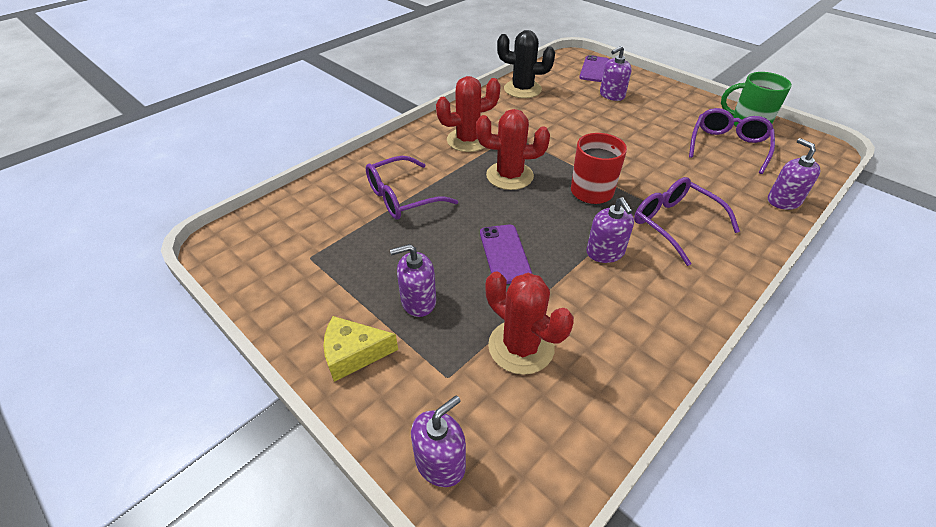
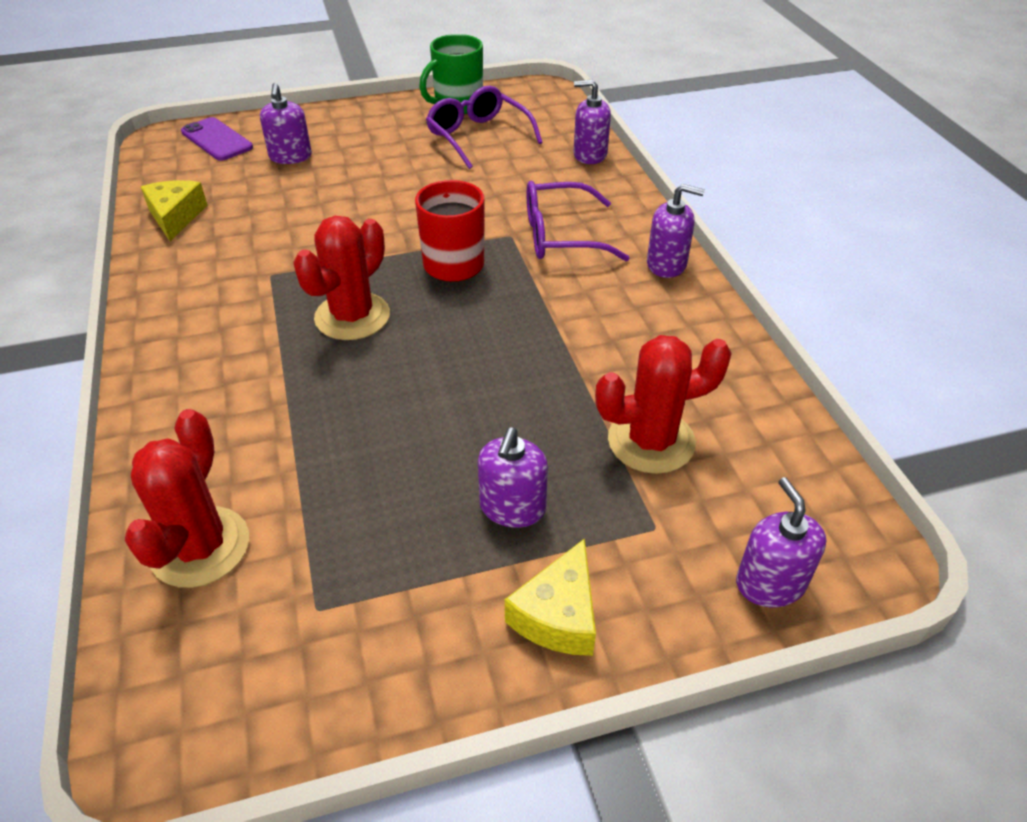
camera: 60 degrees left, 0 degrees up
purple glasses [366,156,458,220] -> none
red cactus [436,76,501,152] -> red cactus moved to [125,409,249,588]
purple phone [480,225,532,284] -> none
black cactus [497,30,555,98] -> yellow cheese [141,180,208,241]
purple soap dispenser [586,197,634,263] -> purple soap dispenser moved to [647,184,705,278]

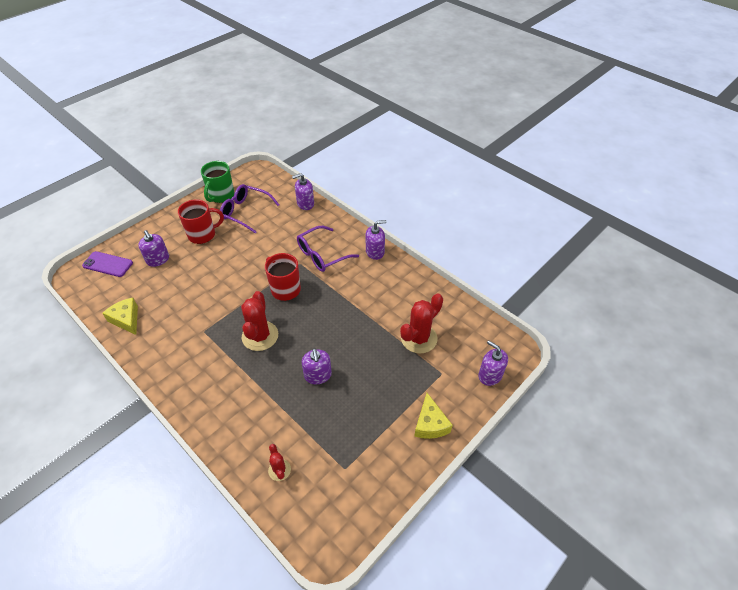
camera: 30 degrees left, 5 degrees up
red cactus [125,409,249,588] -> red cactus [268,444,291,481], size x0.52
purple soap dispenser [478,428,548,528] -> purple soap dispenser moved to [302,348,332,384]
none -> red mug [178,199,224,244]

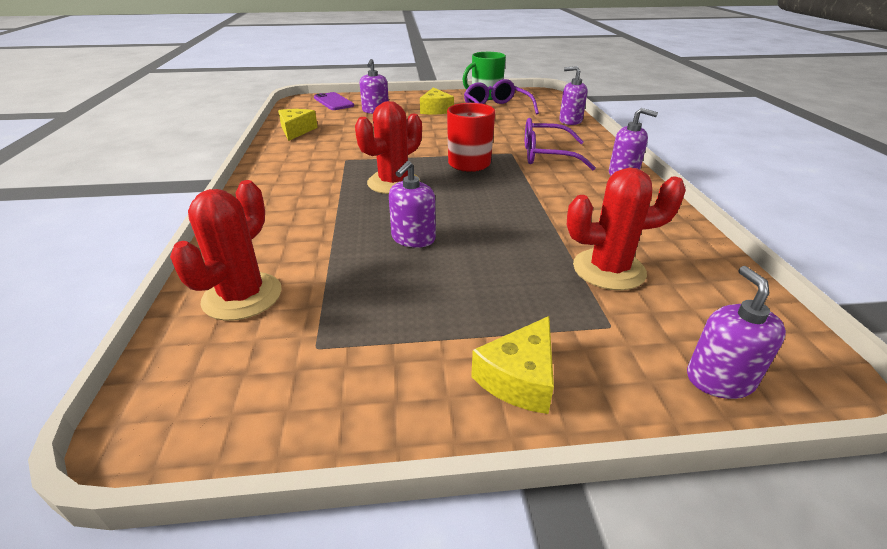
camera: 40 degrees right, 15 degrees down
red mug [178,199,224,244] -> yellow cheese [420,87,454,114]
red cactus [268,444,291,481] -> red cactus [170,180,282,321], size x1.92

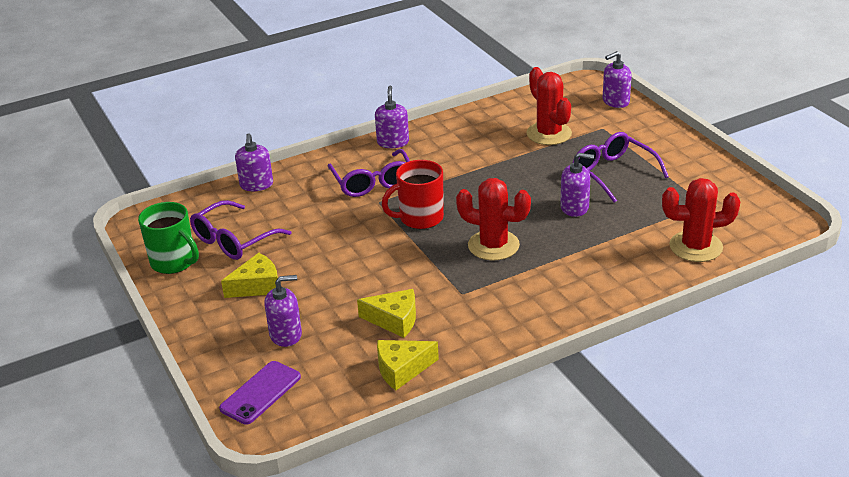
camera: 110 degrees left, 0 degrees up
yellow cheese [471,316,554,414] -> yellow cheese moved to [357,289,416,338]
none -> purple glasses [572,132,669,203]

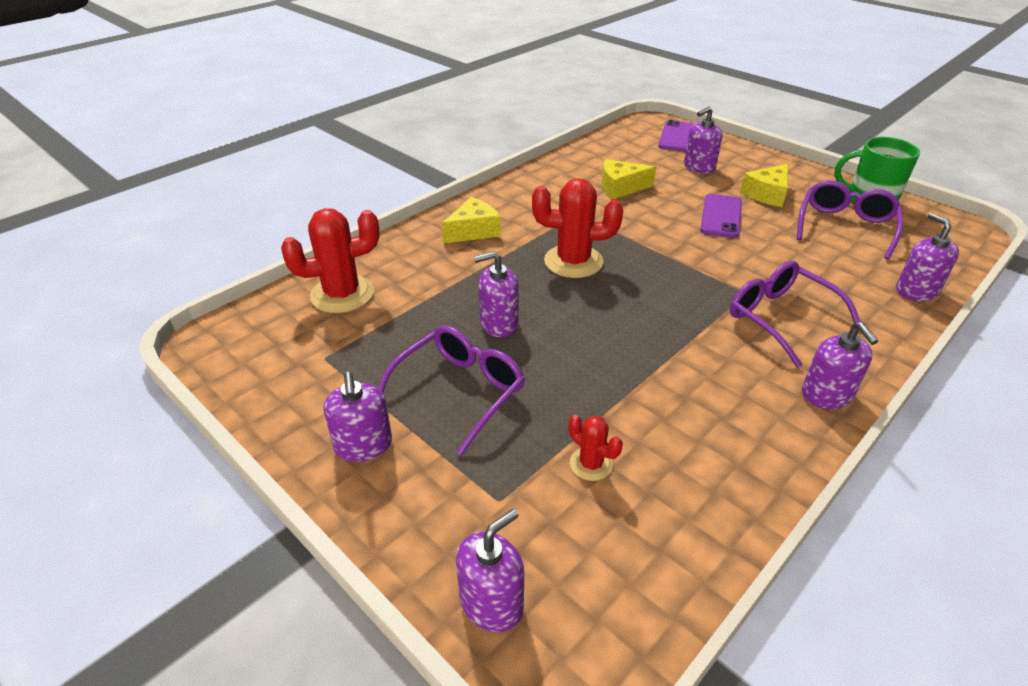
camera: 160 degrees right, 5 degrees up
yellow cheese [377,340,439,390] -> yellow cheese moved to [442,197,501,243]
red mug [382,160,444,229] -> none
red cactus [526,67,572,145] -> red cactus [568,415,623,481], size x0.52
purple glasses [572,132,669,203] -> purple glasses turned 90 degrees counterclockwise [378,325,525,456]
none -> purple soap dispenser [324,372,392,462]
none -> purple phone [700,194,742,238]

